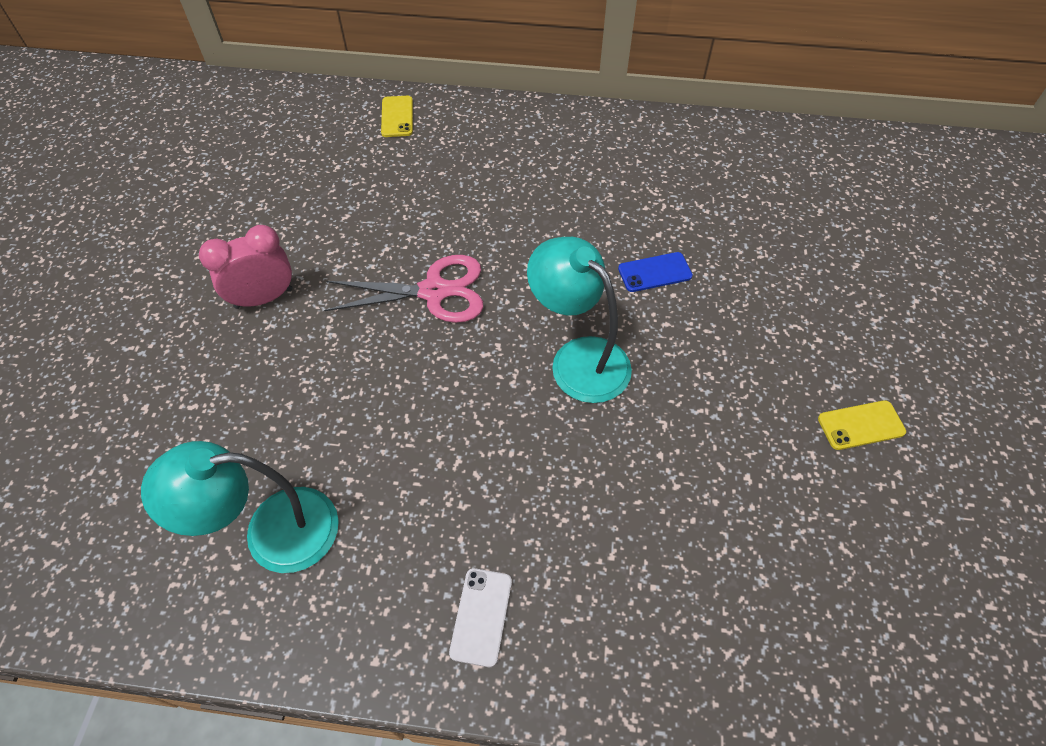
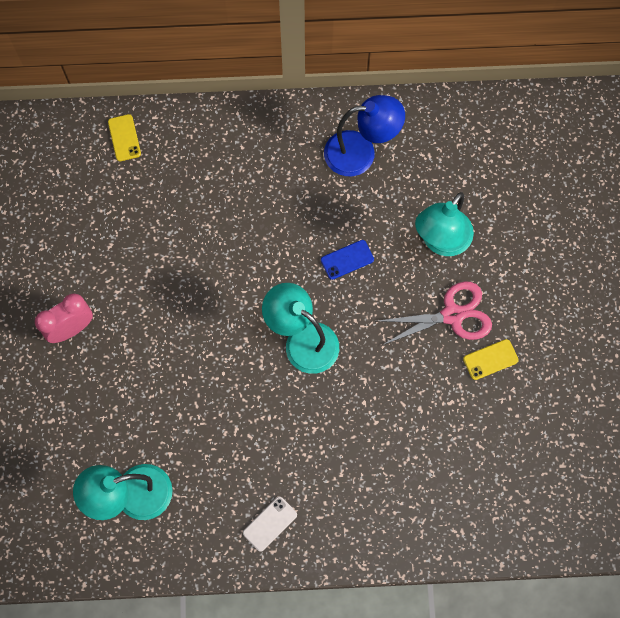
camera: 10 degrees left, 15 degrees up
pink scissors [324,255,483,323] -> pink scissors moved to [378,281,492,345]
white phone [449,568,512,667] -> white phone turned 45 degrees clockwise [243,497,297,552]
none -> blue lamp [324,95,405,176]
none -> turquoise lamp [415,192,474,256]

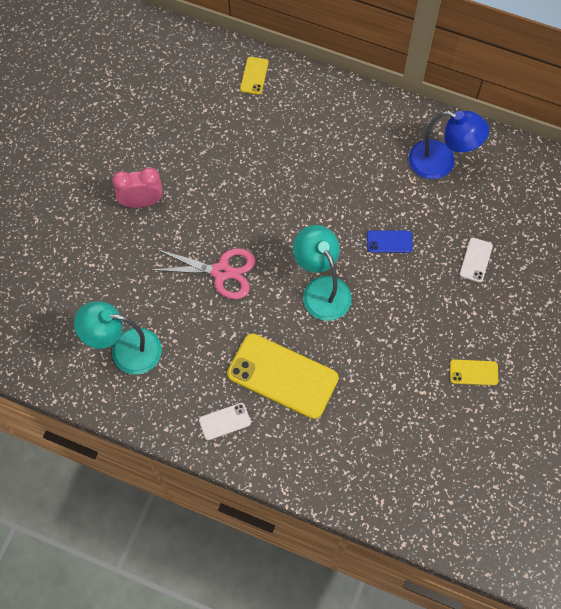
camera: 25 degrees right, 5 degrees down
pink scissors [378,281,492,345] -> pink scissors moved to [153,248,256,299]
turquoise lamp [415,192,474,256] -> white phone [460,238,493,283]
none -> yellow phone [227,334,339,419]

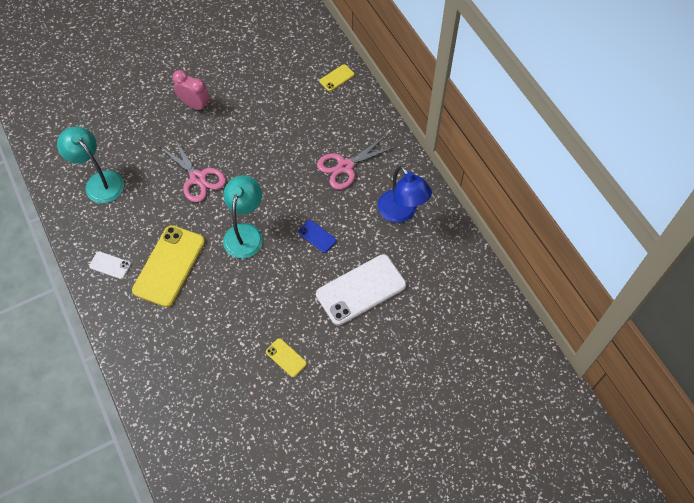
camera: 40 degrees right, 5 degrees down
yellow phone [227,334,339,419] -> yellow phone turned 45 degrees clockwise [132,225,205,307]
white phone [460,238,493,283] -> white phone [316,254,406,326], size x2.17
none -> pink scissors [317,135,395,189]

